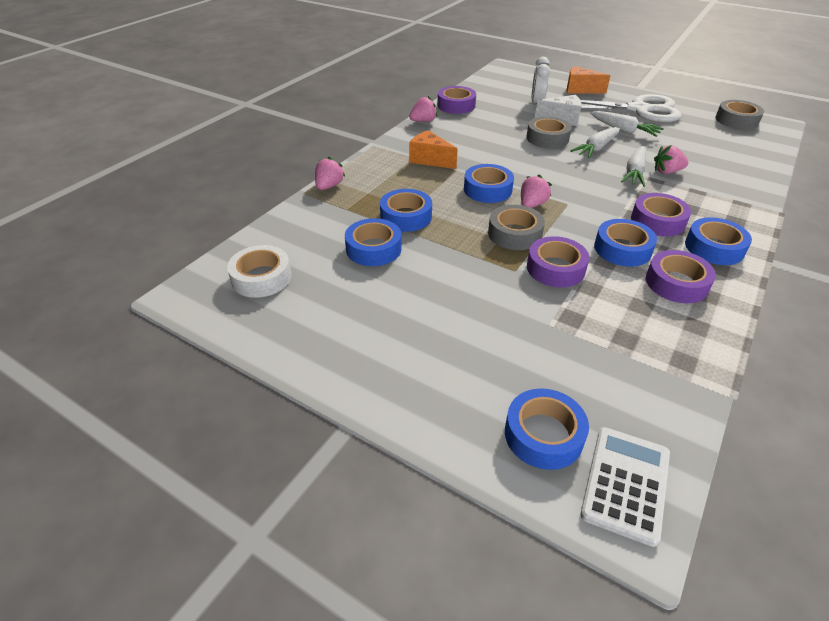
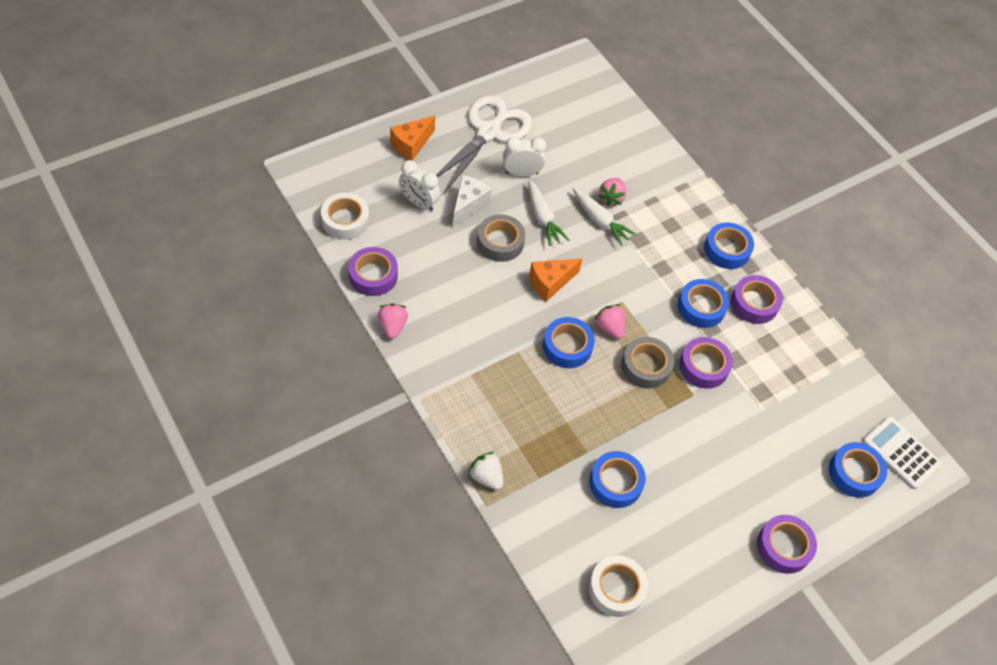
camera: 70 degrees left, 15 degrees up
pink strawberry [315,157,345,190] -> white strawberry [468,452,503,490]
blue tape [380,189,432,232] -> none
orange cheese [409,130,458,169] -> orange cheese moved to [529,258,582,302]
white carrot [590,111,664,137] -> white clock [503,137,546,177]
purple tape [631,193,691,237] -> purple tape moved to [757,515,817,574]
grey tape [716,100,764,129] -> none
none -> white tape [321,193,369,240]

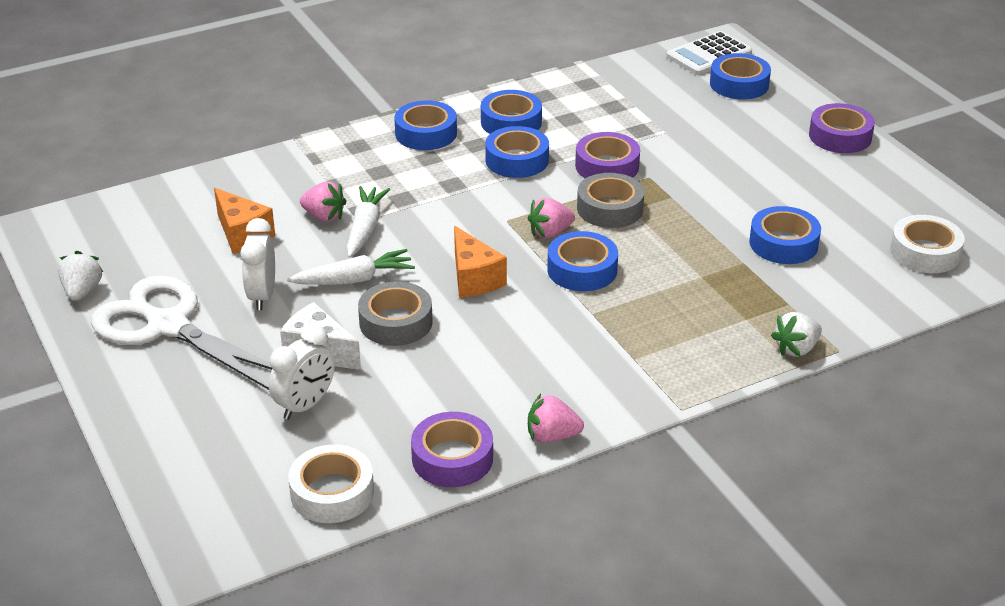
camera: 80 degrees left, 20 degrees down
orange cheese [390,115,435,161] -> orange cheese moved to [214,188,275,254]
white carrot [572,187,637,246] -> white carrot turned 45 degrees counterclockwise [346,186,390,258]
purple tape [731,275,783,324] -> blue tape [481,90,542,134]
none -> white strawberry [58,251,103,301]

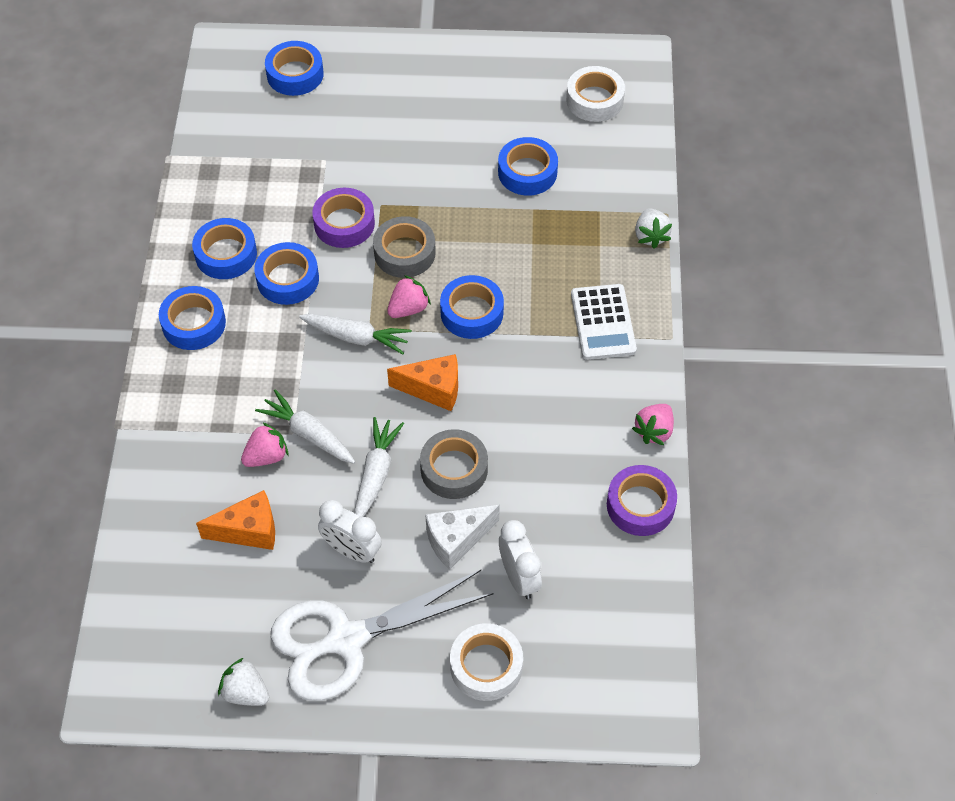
camera: 60 degrees left, 20 degrees up
white tape [288,444,374,523] -> white tape moved to [450,623,523,701]
pink strawberry [528,198,575,238] -> pink strawberry turned 135 degrees counterclockwise [387,275,431,318]
white calculator [666,31,752,75] -> white calculator moved to [571,284,637,360]
purple tape [809,103,875,153] -> none
none -> white carrot [299,314,412,354]

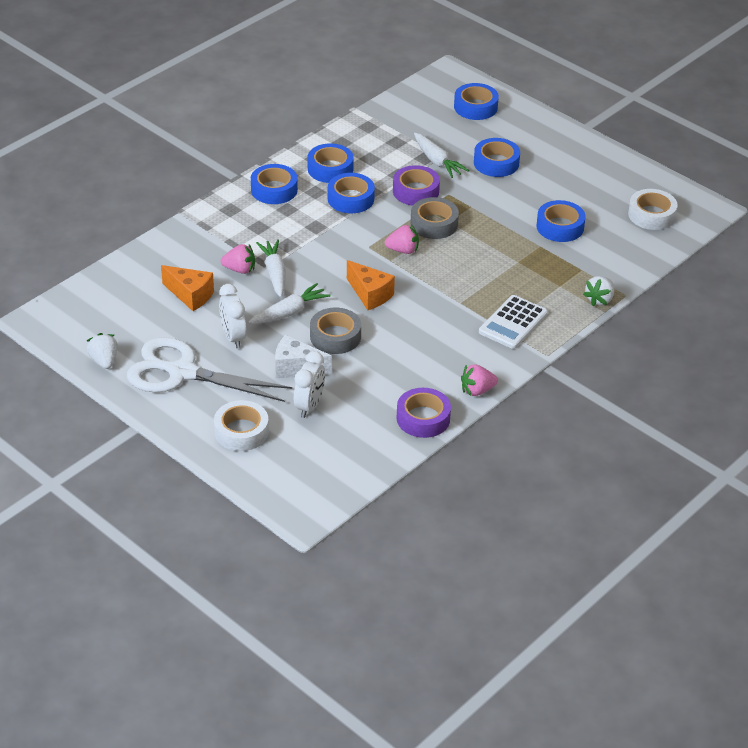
camera: 40 degrees right, 15 degrees down
white carrot [299,314,412,354] -> white carrot moved to [414,133,469,178]
blue tape [440,275,504,339] -> blue tape moved to [474,138,520,177]

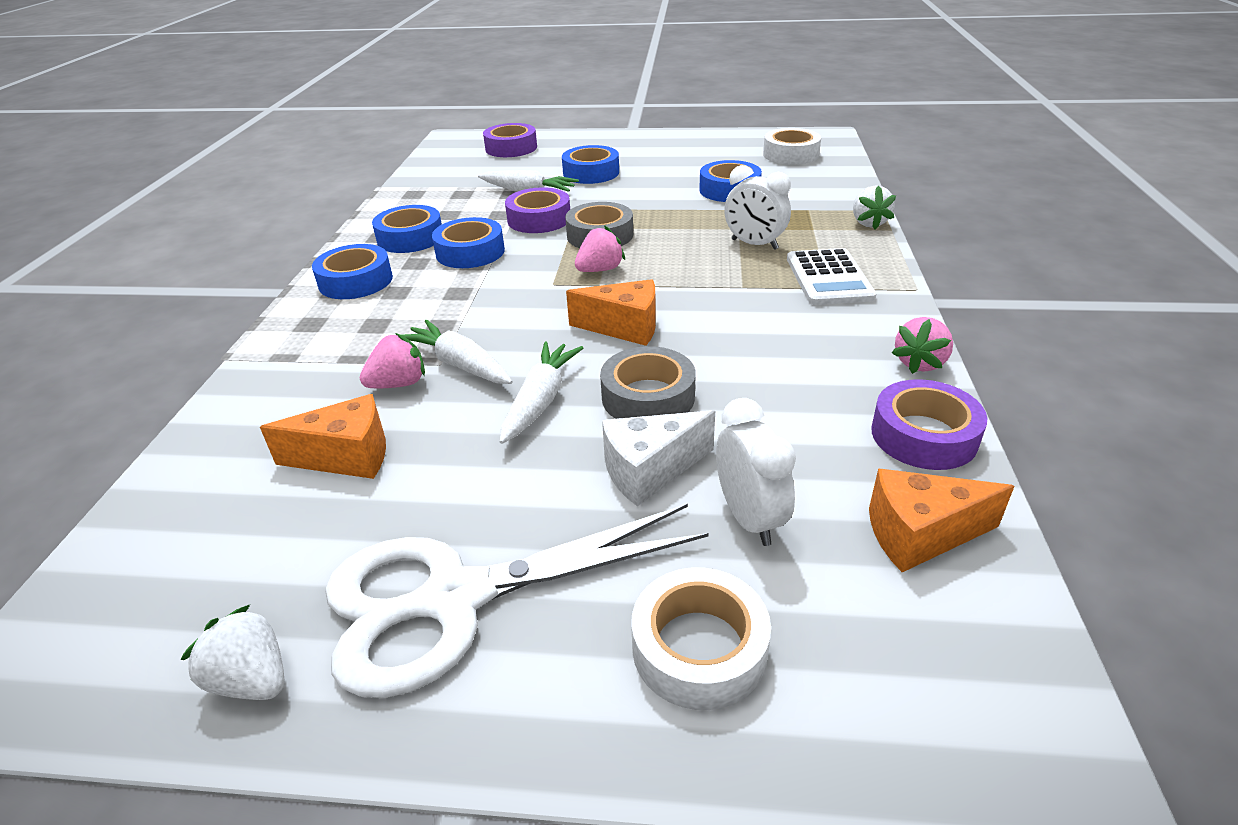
camera: 35 degrees left, 5 degrees down
white clock [219,284,247,348] -> white clock moved to [724,165,791,250]
blue tape [454,83,499,120] -> purple tape [483,123,537,157]
none -> orange cheese [869,469,1014,572]

